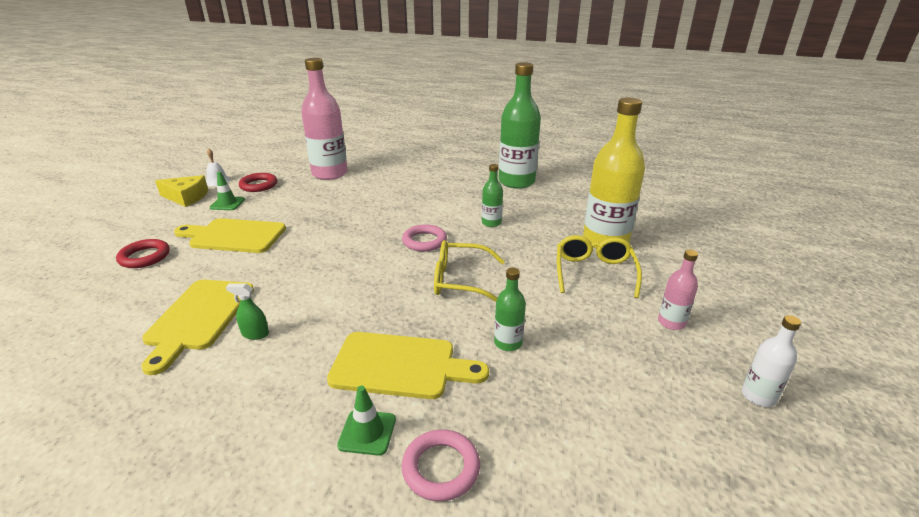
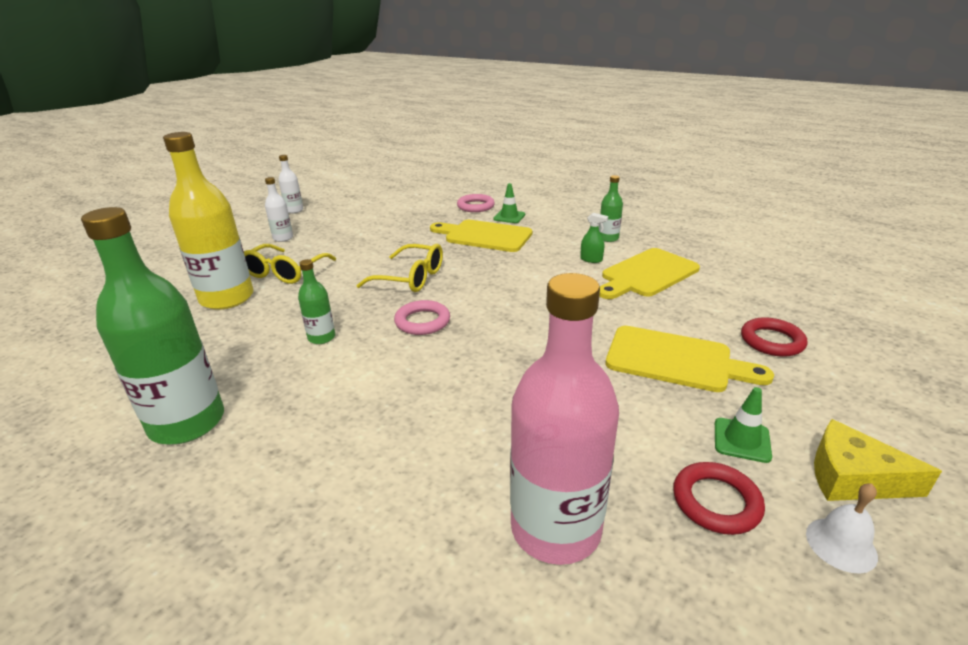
camera: 165 degrees left, 0 degrees up
yellow cutting board [141,280,254,375] -> yellow cutting board turned 150 degrees counterclockwise [599,248,700,299]
green bottle [494,268,526,351] -> green bottle moved to [599,175,623,242]
pink bottle [658,250,698,330] -> white bottle [265,177,293,242]

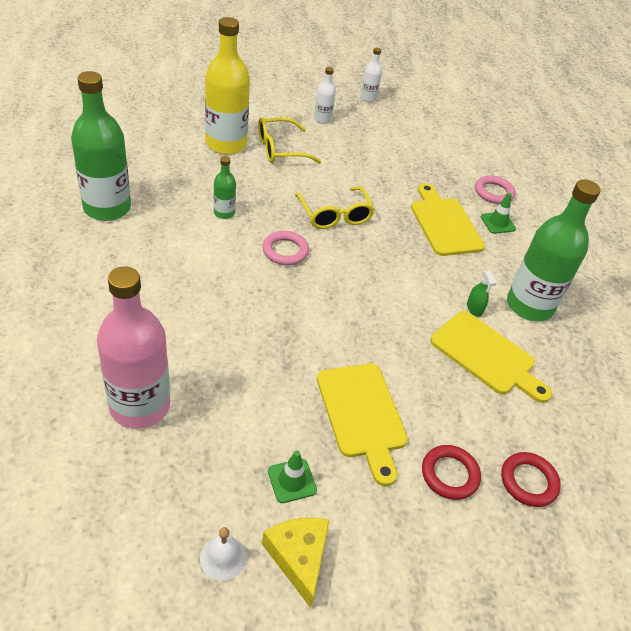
camera: 45 degrees right, 15 degrees up
green bottle [599,175,623,242] -> green bottle [507,179,600,321], size x2.15
yellow cutting board [599,248,700,299] -> yellow cutting board turned 150 degrees counterclockwise [430,311,552,403]
red ring [673,462,765,535] -> red ring moved to [501,452,561,507]

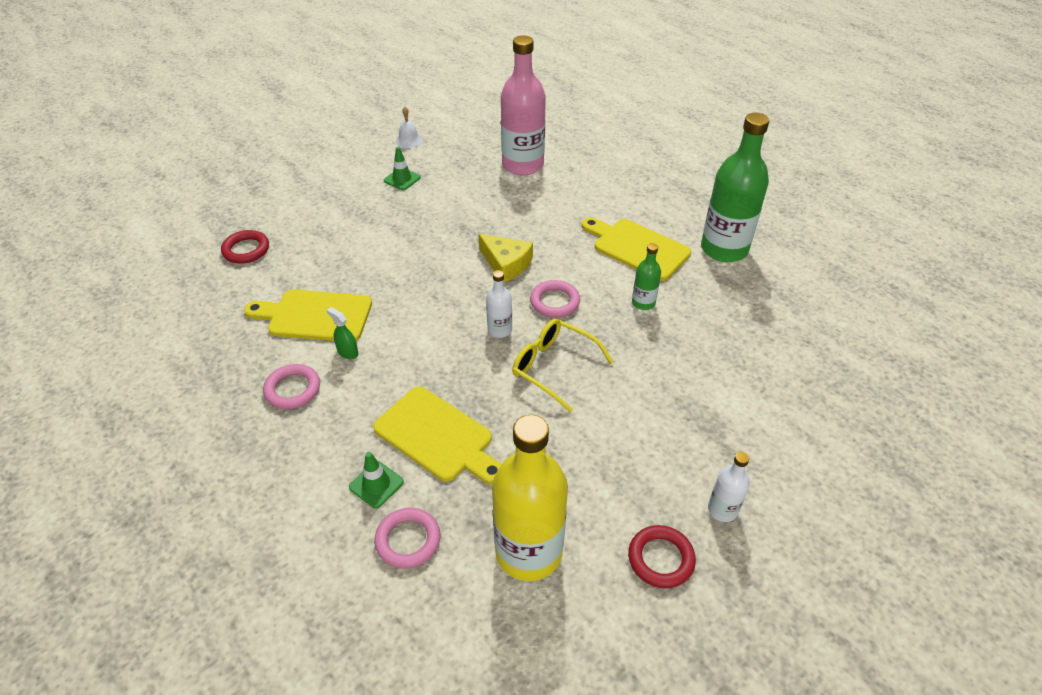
camera: 150 degrees right, 0 degrees up
yellow bottle [205,17,250,154] -> yellow bottle moved to [492,415,568,581]
yellow glasses [258,117,321,164] -> none
yellow cheese [262,518,330,608] -> yellow cheese moved to [478,234,533,283]
yellow cutting board [317,363,408,486] -> yellow cutting board moved to [582,217,691,281]
white bottle [360,47,382,102] -> white bottle moved to [486,270,512,338]
red ring [422,445,481,500] -> red ring moved to [628,525,696,589]
green bottle [507,179,600,321] -> pink ring [263,364,320,409]

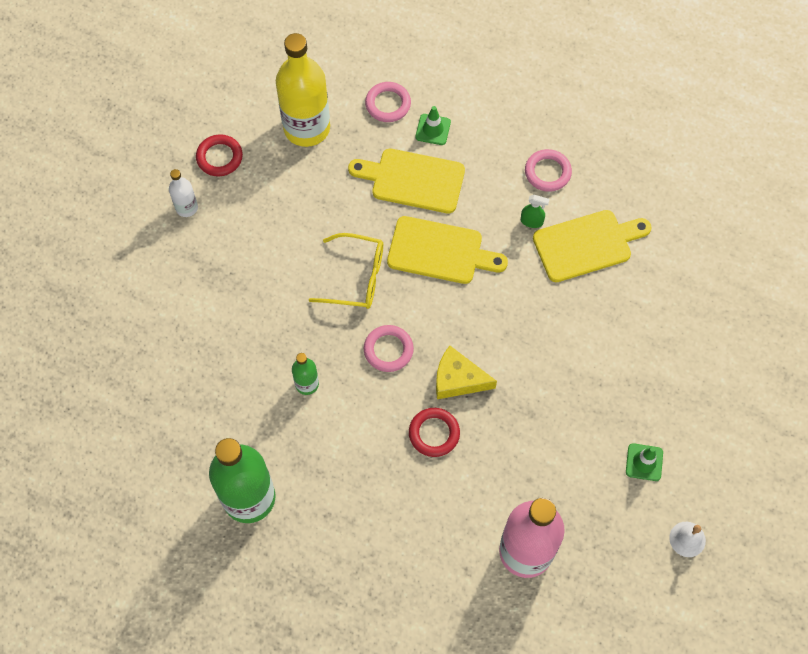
camera: 155 degrees right, 20 degrees up
red ring [221,230,269,264] -> red ring moved to [409,408,460,457]
white bottle [486,270,512,338] -> none
yellow cutting board [582,217,691,281] -> yellow cutting board moved to [387,216,508,284]

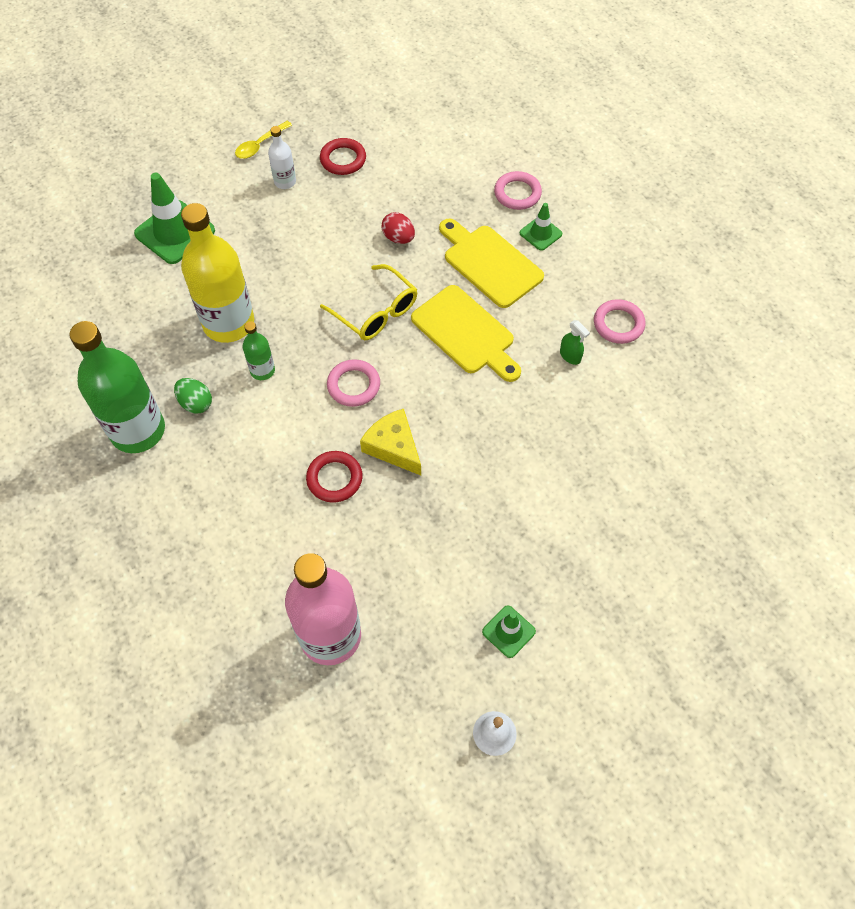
camera: 35 degrees right, 5 degrees down
yellow bottle [276,33,330,147] -> yellow bottle moved to [181,203,254,343]
yellow cutting board [533,210,652,282] -> none
none -> green traffic cone [134,173,215,264]
none -> green egg [174,378,212,414]
none -> yellow spoon [235,121,292,159]
none -> red egg [382,212,415,244]

